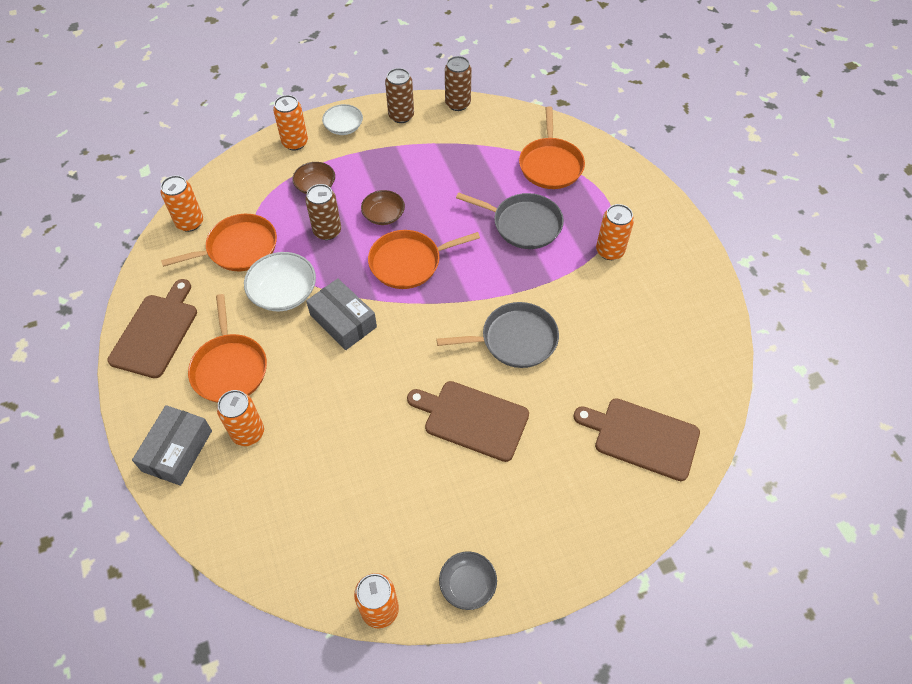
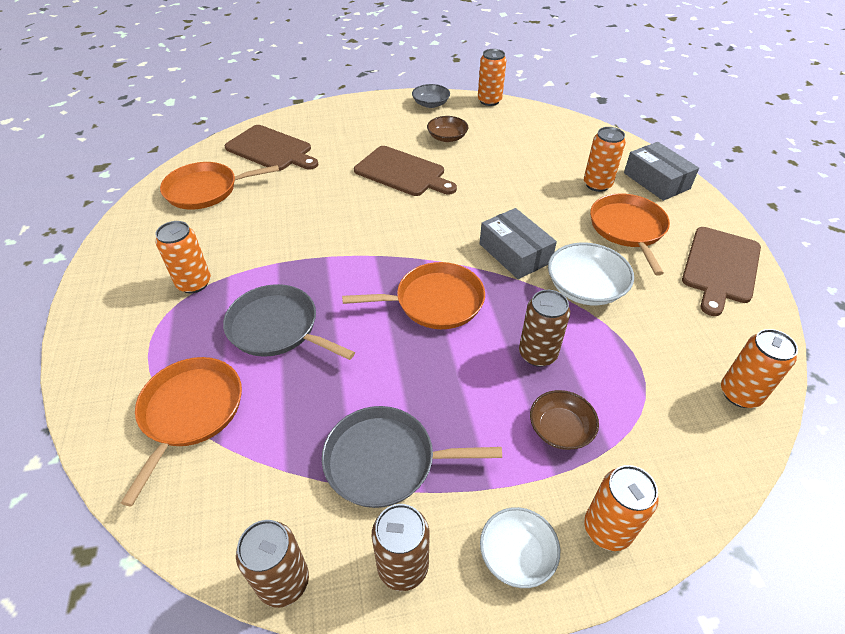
camera: 170 degrees left, 10 degrees down
grey box [132,405,212,486] -> grey box turned 60 degrees counterclockwise [624,142,699,201]
orange pan [161,214,277,271] -> orange pan moved to [160,162,279,210]
brown bowl [361,190,405,225] -> brown bowl moved to [427,116,468,142]
grey pan [436,302,559,368] -> grey pan moved to [322,406,502,508]

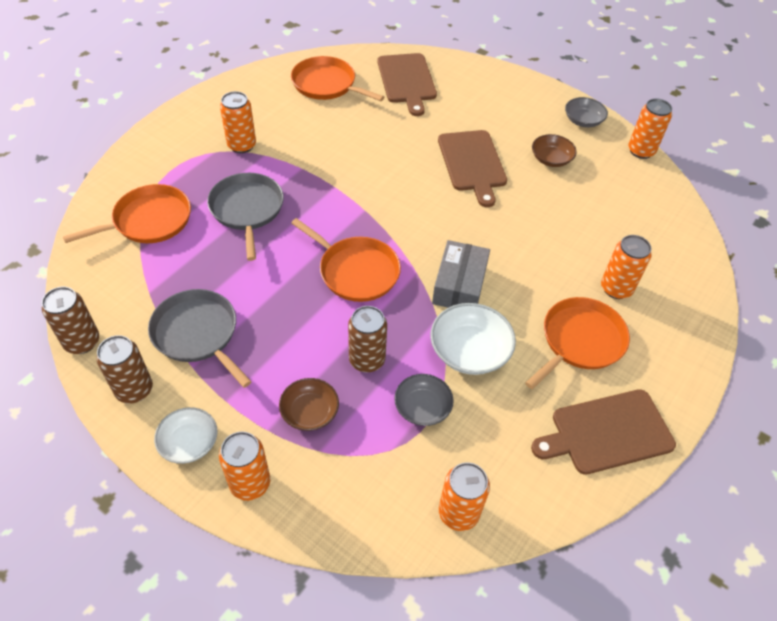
camera: 45 degrees right, 5 degrees up
grey box [624,142,699,201] -> none
none -> grey bowl [394,374,454,426]

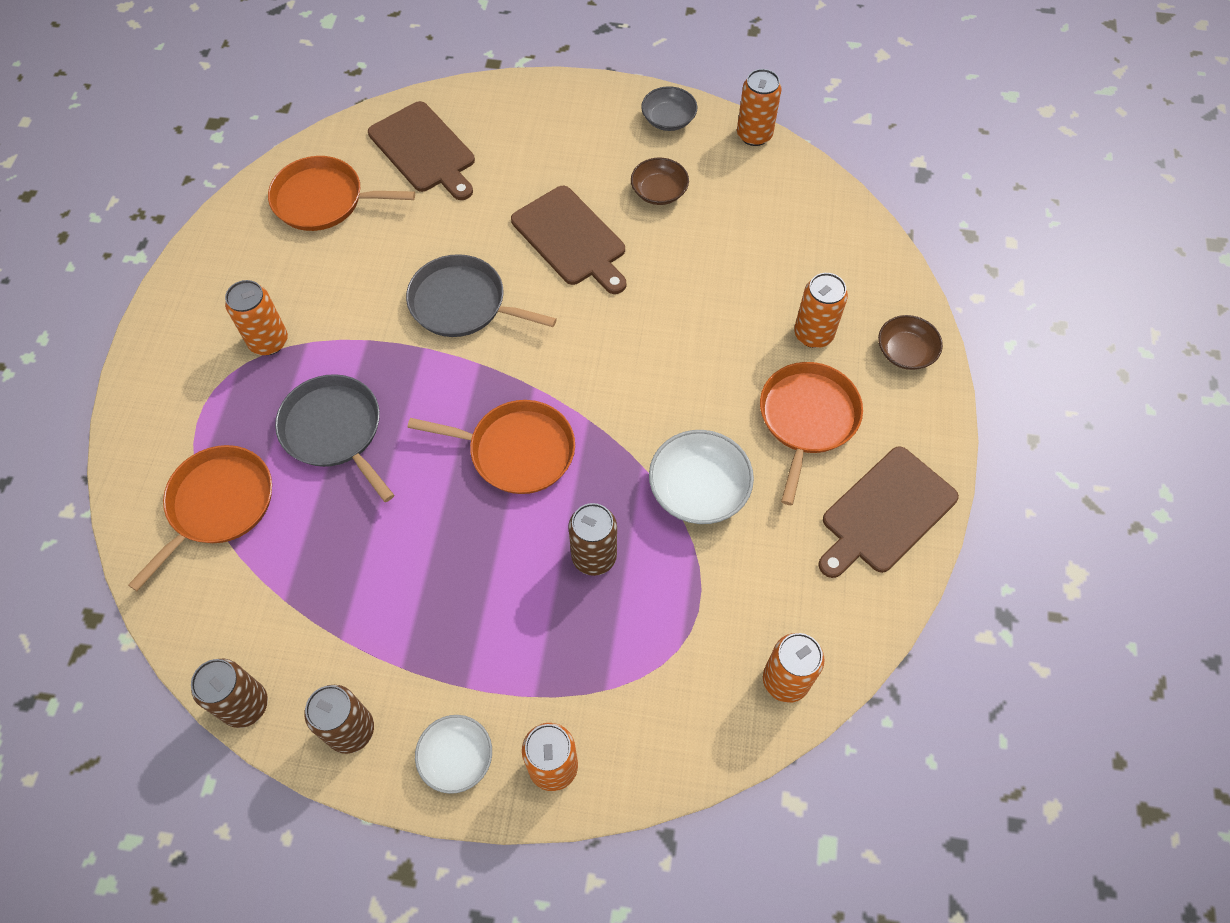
camera: 25 degrees left, 10 degrees up
grey pan [148,289,252,388] -> grey pan moved to [406,254,557,337]
brown bowl [279,378,339,431] -> brown bowl moved to [878,315,943,370]
grey bowl [394,374,454,426] -> none
grey box [432,240,490,308] -> none

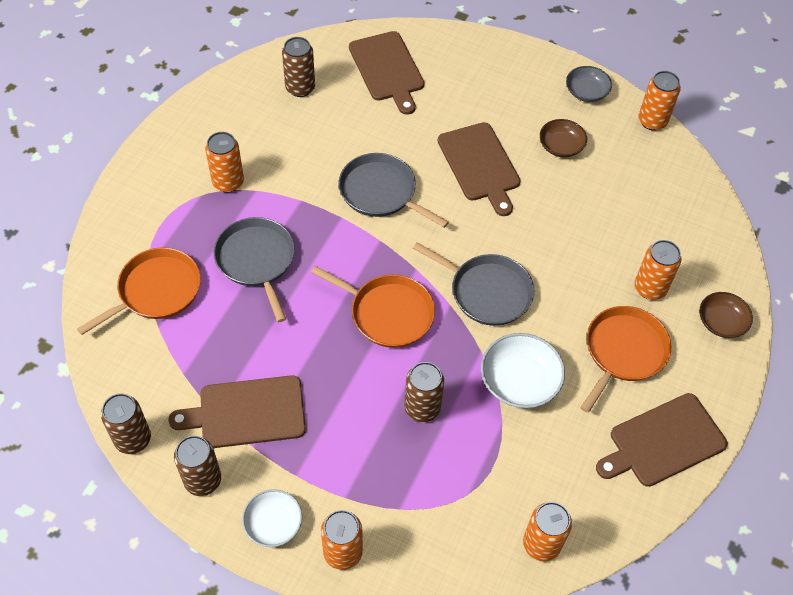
camera: 15 degrees right, 5 degrees down
orange pan [268,156,415,231] -> brown can [282,37,315,97]
none -> brown cutting board [168,375,306,448]
none -> grey pan [413,242,534,326]

